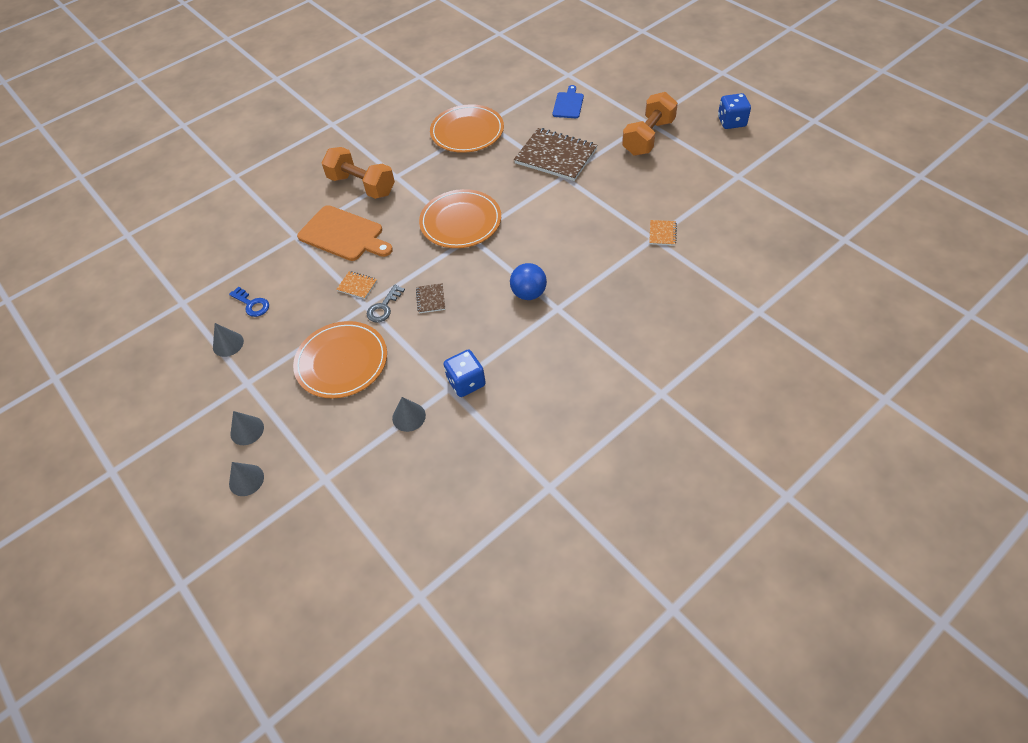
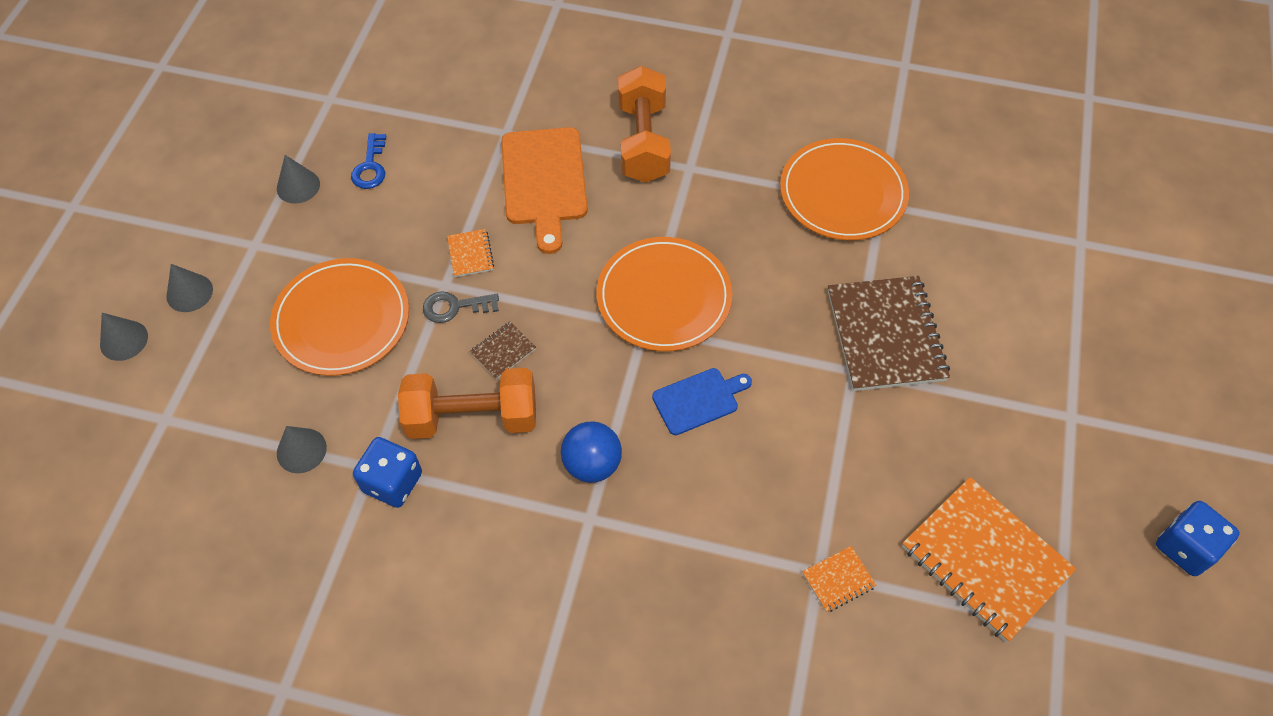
camera: 50 degrees right, 5 degrees up
blue cutting board [553,85,584,118] -> blue cutting board moved to [652,368,752,435]
orange dumbbell [622,92,678,156] -> orange dumbbell moved to [398,368,536,439]
none -> orange notebook [902,477,1076,642]

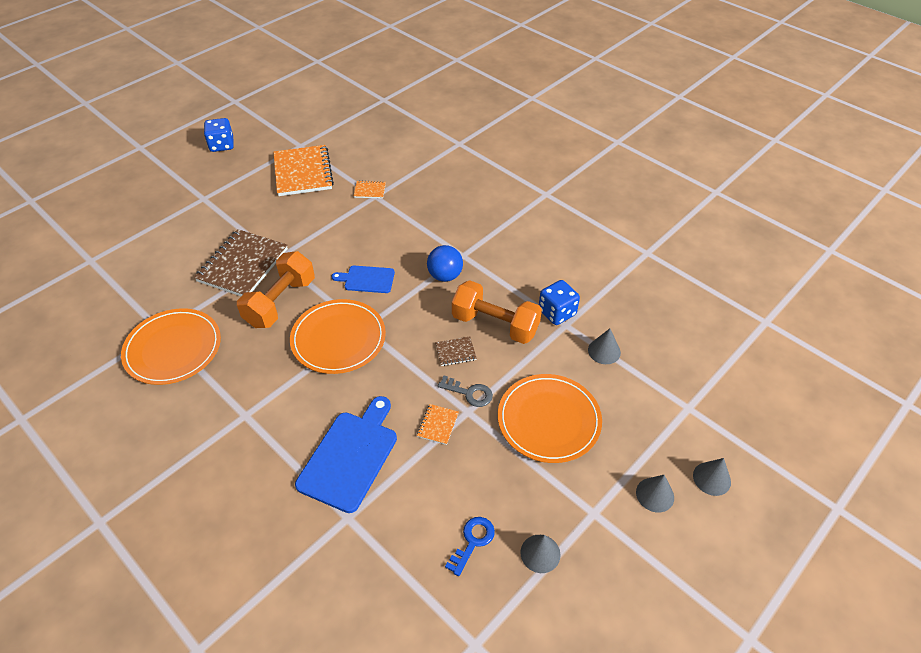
camera: 150 degrees left, 10 degrees down
orange cutting board [501,127,588,254] -> blue cutting board [295,396,397,513]
orange dumbbell [618,66,671,183] -> orange dumbbell moved to [237,251,315,328]

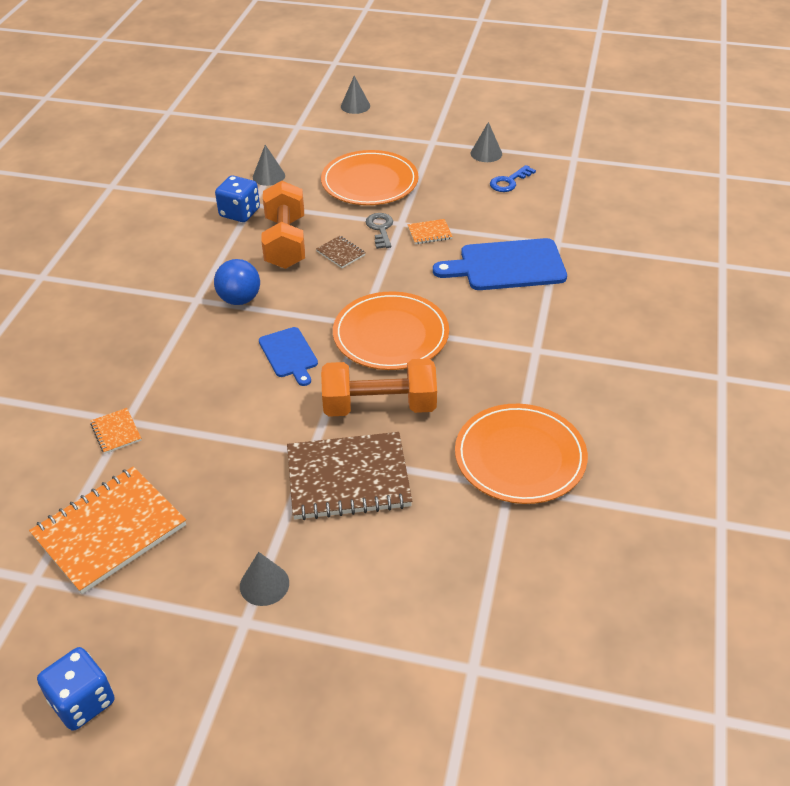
camera: 120 degrees left, 5 degrees down
blue key [445,517,495,576] -> blue key turned 45 degrees counterclockwise [490,165,536,192]
grey cone [636,475,674,513] -> grey cone moved to [240,552,289,606]

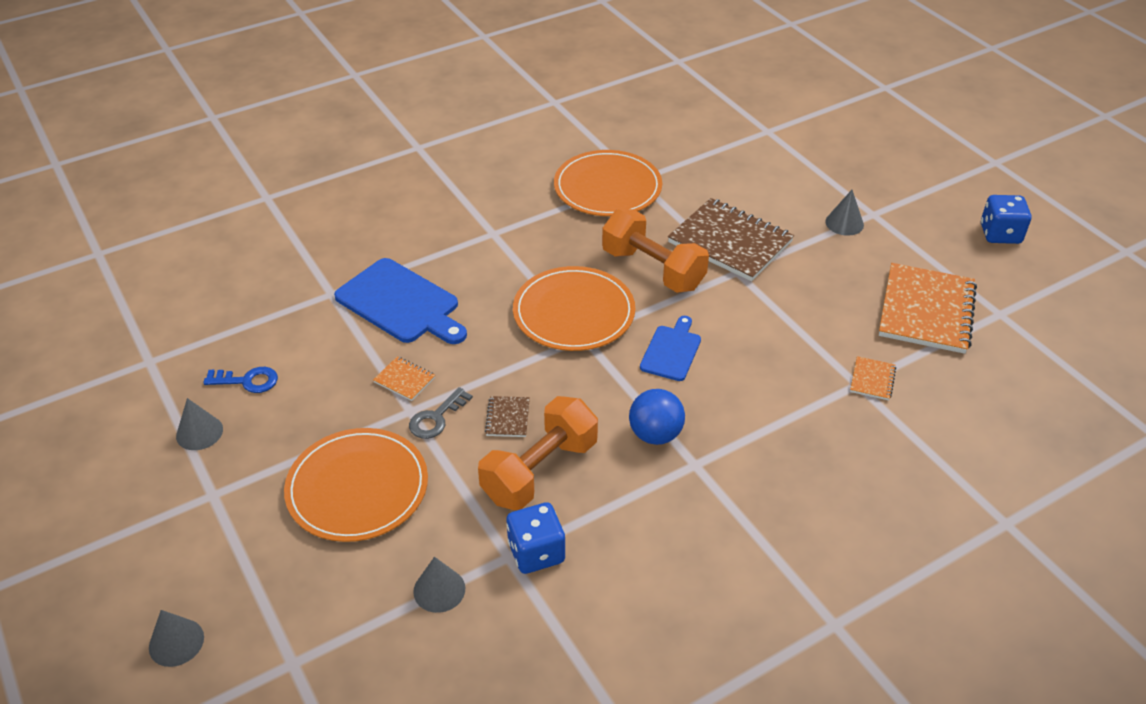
camera: 135 degrees left, 0 degrees up
orange notebook [29,466,186,594] -> orange notebook turned 75 degrees counterclockwise [879,263,977,354]

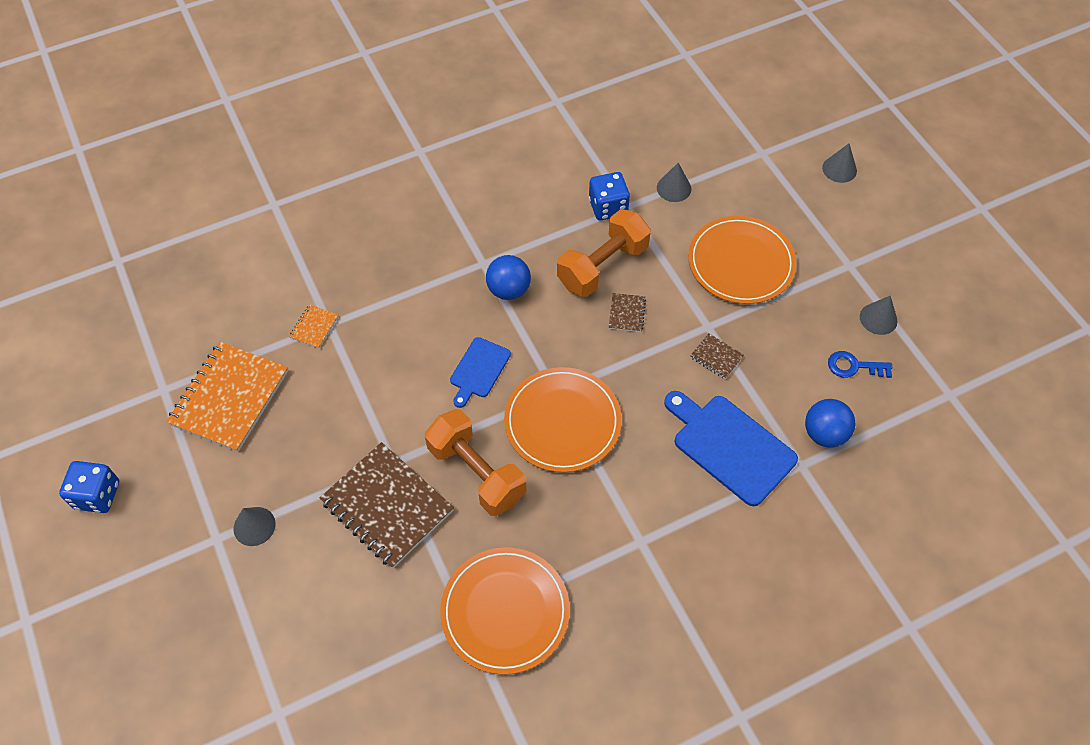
camera: 175 degrees left, 15 degrees up
orange notebook [373,356,435,401] -> brown notebook [690,333,744,379]
grey key [409,387,473,439] -> none
none -> blue ball [805,399,856,447]

